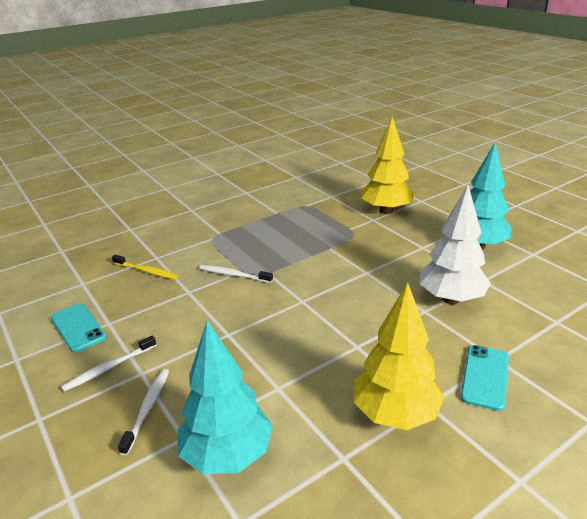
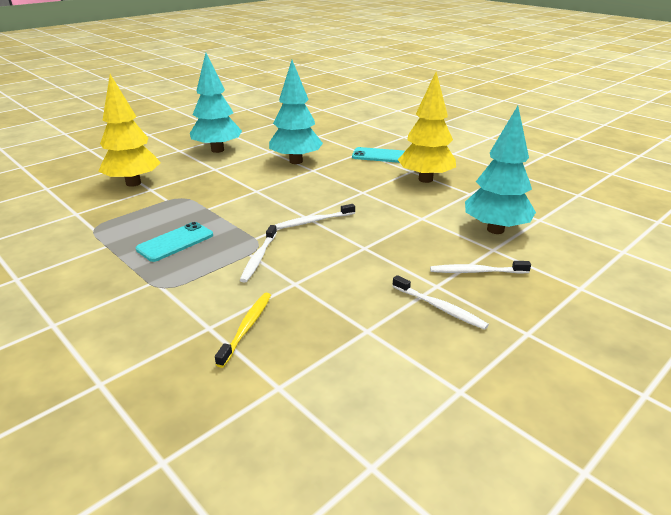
camera: 100 degrees left, 0 degrees up
turquoise phone [51,304,106,353] -> turquoise phone moved to [136,222,213,262]
white tree [420,185,491,304] -> turquoise tree [269,60,323,164]
none -> white toothbrush [275,204,355,229]

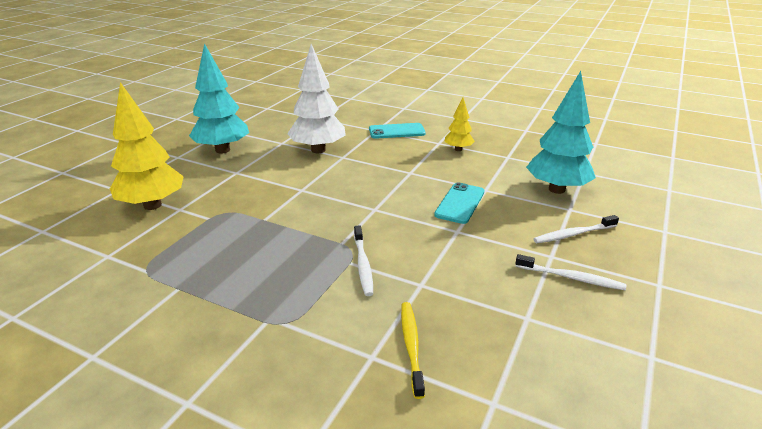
camera: 20 degrees left, 0 degrees up
turquoise phone [136,222,213,262] -> turquoise phone moved to [434,182,484,224]
turquoise tree [269,60,323,164] -> white tree [287,44,346,153]
white toothbrush [275,204,355,229] -> none
yellow tree [398,72,456,183] -> yellow tree [444,97,475,151], size x0.53

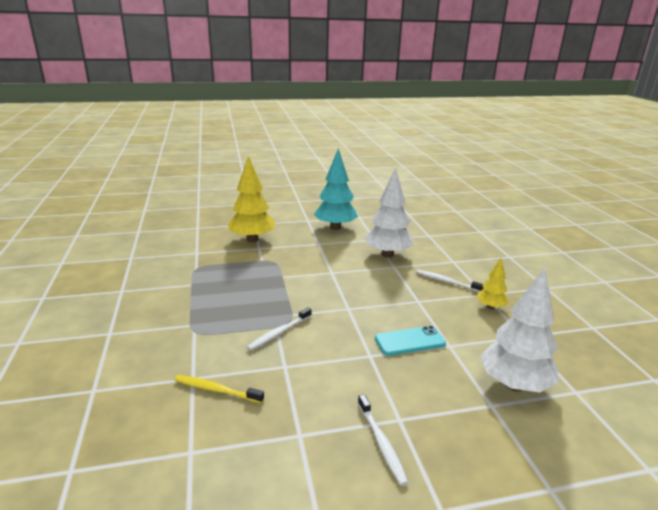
camera: 50 degrees right, 5 degrees down
turquoise phone [369,123,426,139] -> none
yellow toothbrush [401,302,425,399] -> yellow toothbrush turned 120 degrees counterclockwise [174,375,264,403]
turquoise tree [526,71,596,194] -> white tree [480,267,558,392]
white toothbrush [533,215,619,243] -> white toothbrush moved to [416,270,484,292]

